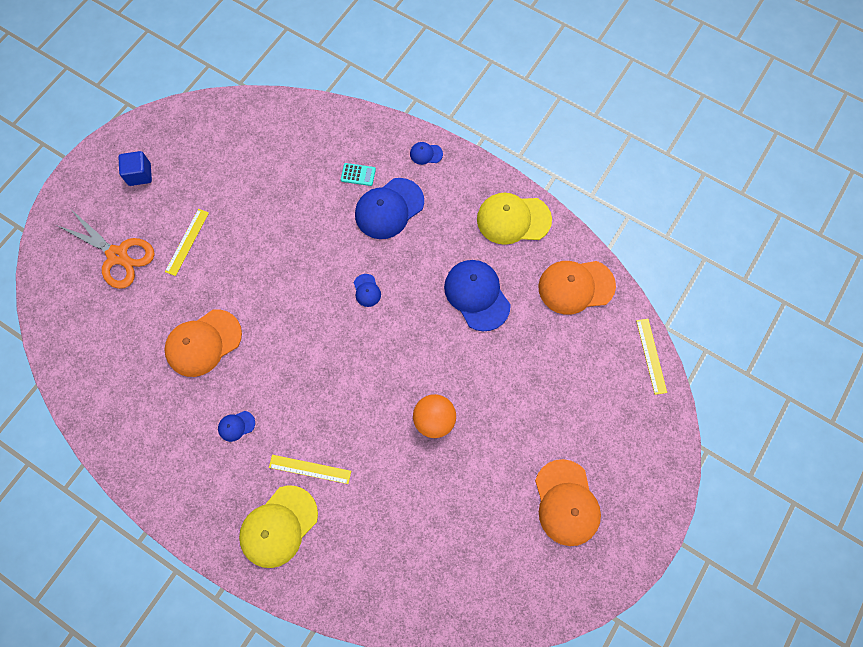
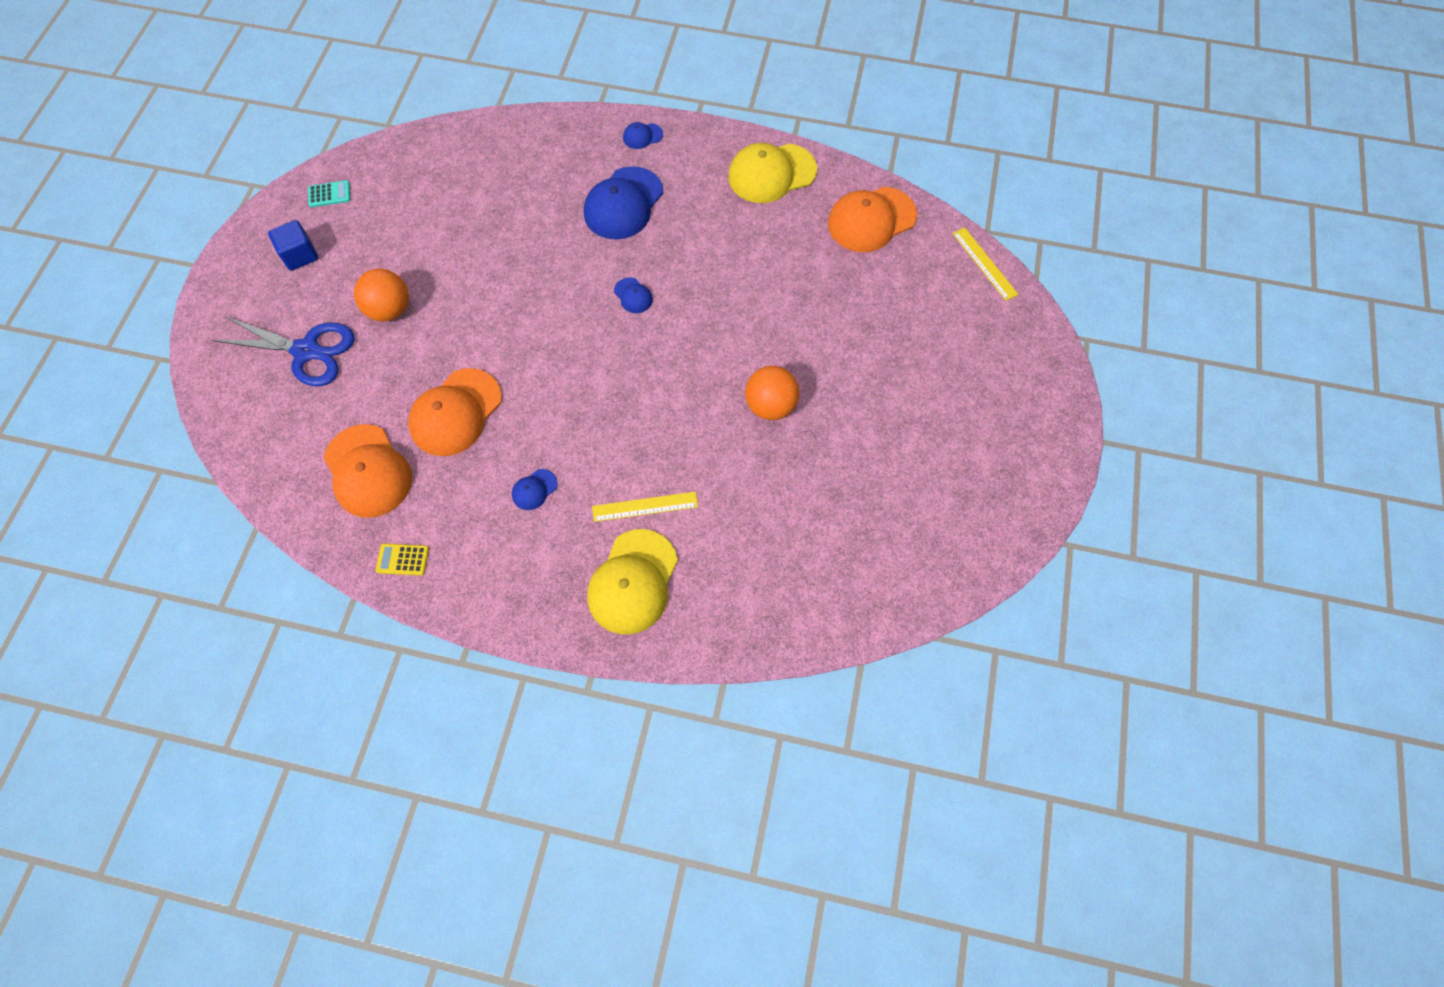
camera: 20 degrees left, 5 degrees down
orange scissors [57,210,155,289] -> blue scissors [212,316,354,386]
yellow ruler [165,209,209,276] -> orange ball [354,269,409,321]
turquoise calculator [341,163,376,186] -> turquoise calculator moved to [308,180,350,207]
blue cap [444,260,511,331] -> none
orange cap [535,459,601,546] -> orange cap moved to [324,424,412,518]
none -> yellow calculator [375,543,429,576]

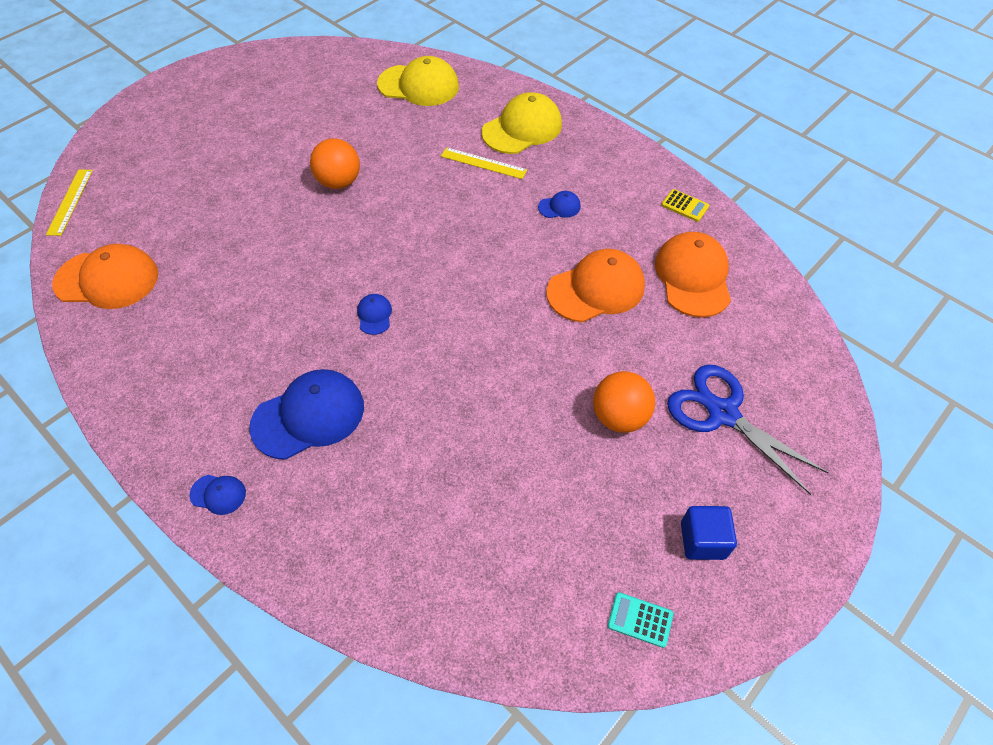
camera: 150 degrees left, 10 degrees down
yellow cap [728,143,817,203] -> yellow cap moved to [377,56,459,106]

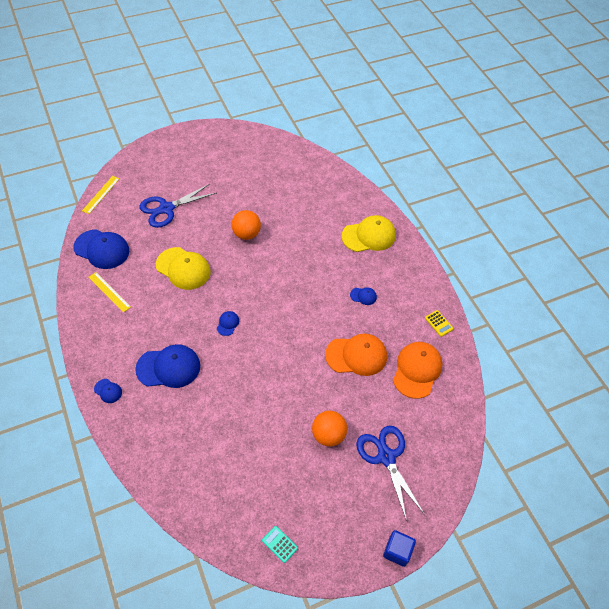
camera: 20 degrees right, 0 degrees up
orange cap [52,244,158,309] -> blue cap [73,229,129,269]
yellow cap [377,56,459,106] -> yellow cap moved to [156,247,210,290]
yellow ruler [441,147,527,179] -> yellow ruler moved to [89,272,131,313]
blue cube [681,506,737,560] -> blue cube moved to [383,530,416,567]
none -> blue scissors [139,184,217,228]

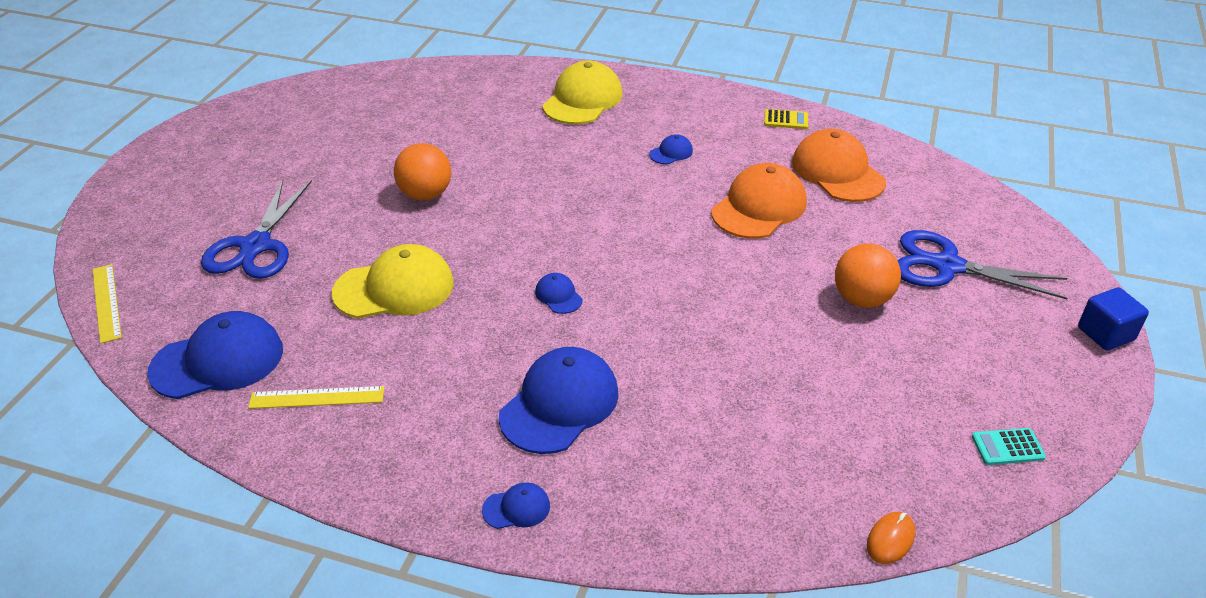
camera: 45 degrees left, 15 degrees down
none -> orange mouse [867,512,915,564]

